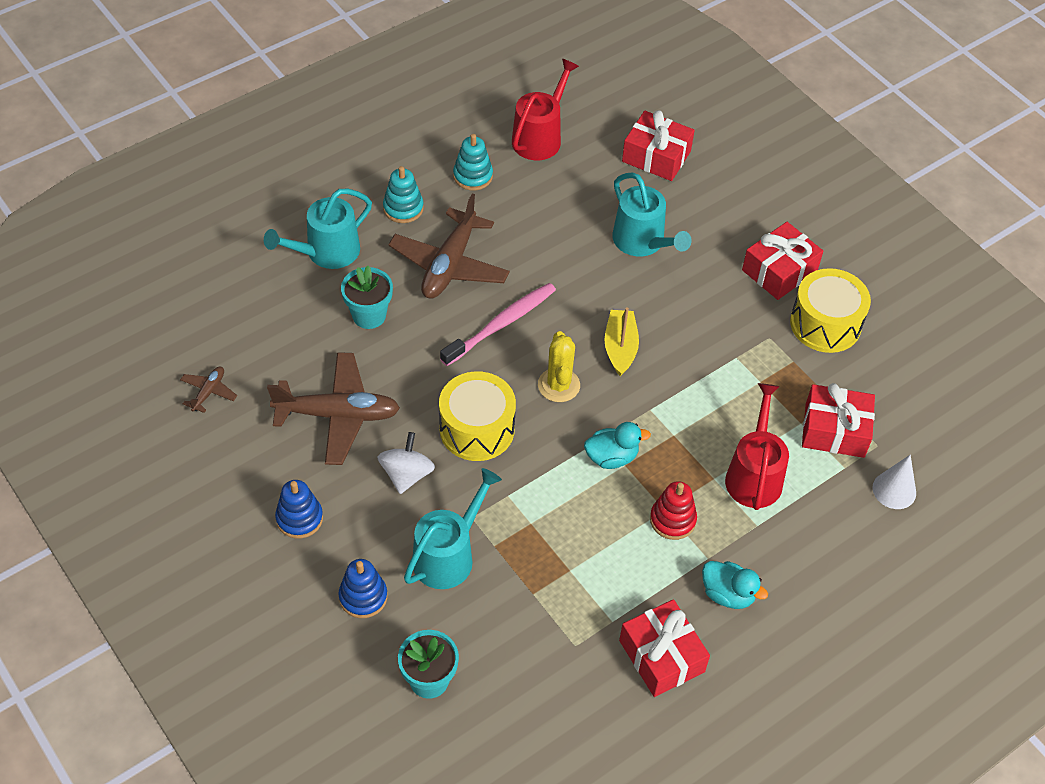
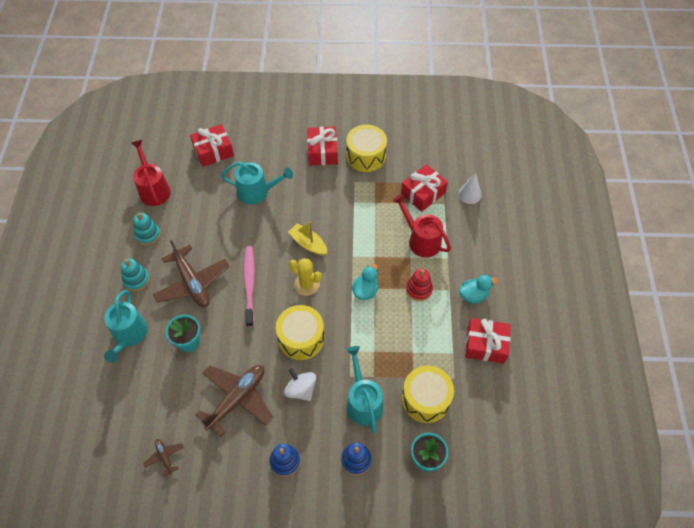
camera: 50 degrees left, 5 degrees up
none -> yellow drum [402,366,454,423]

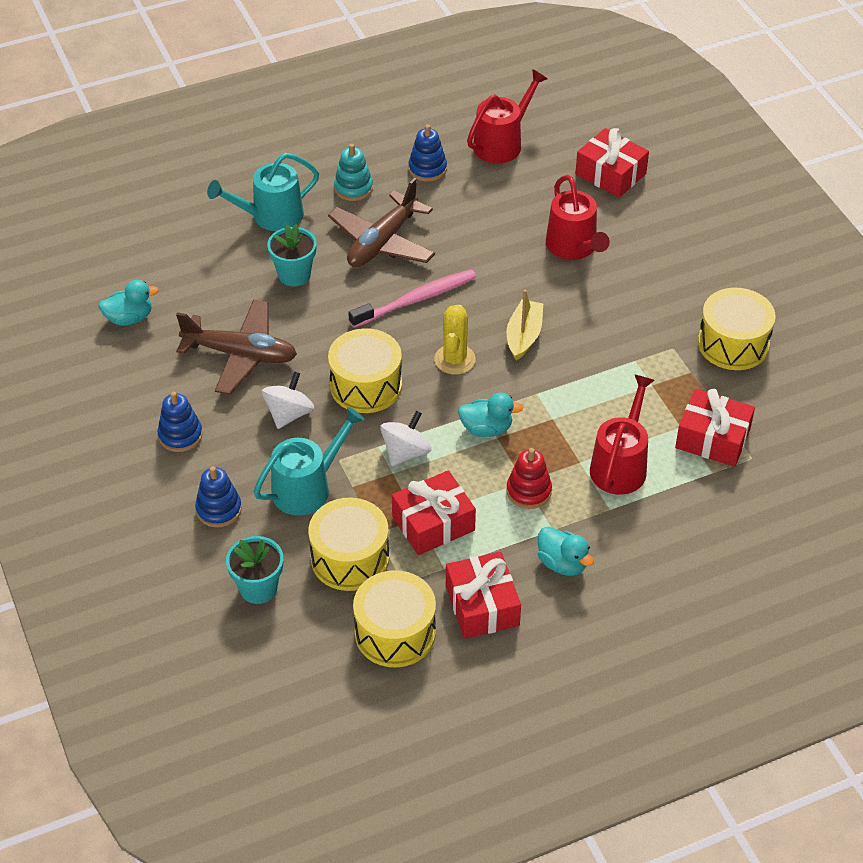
camera: 65 degrees right, 10 degrees down
turquoise stacking toy [133,213,161,245] -> blue stacking toy [408,124,447,182]
brown plane [143,439,184,477] -> turquoise duck [98,280,159,326]
turquoise watering can [221,162,293,204] -> red watering can [546,175,610,260]
red gift [307,127,338,166] -> red gift moved to [392,470,476,555]
white cone [458,173,482,204] -> none
none -> yellow drum [353,570,436,668]
none -> white spinning top [380,411,431,466]

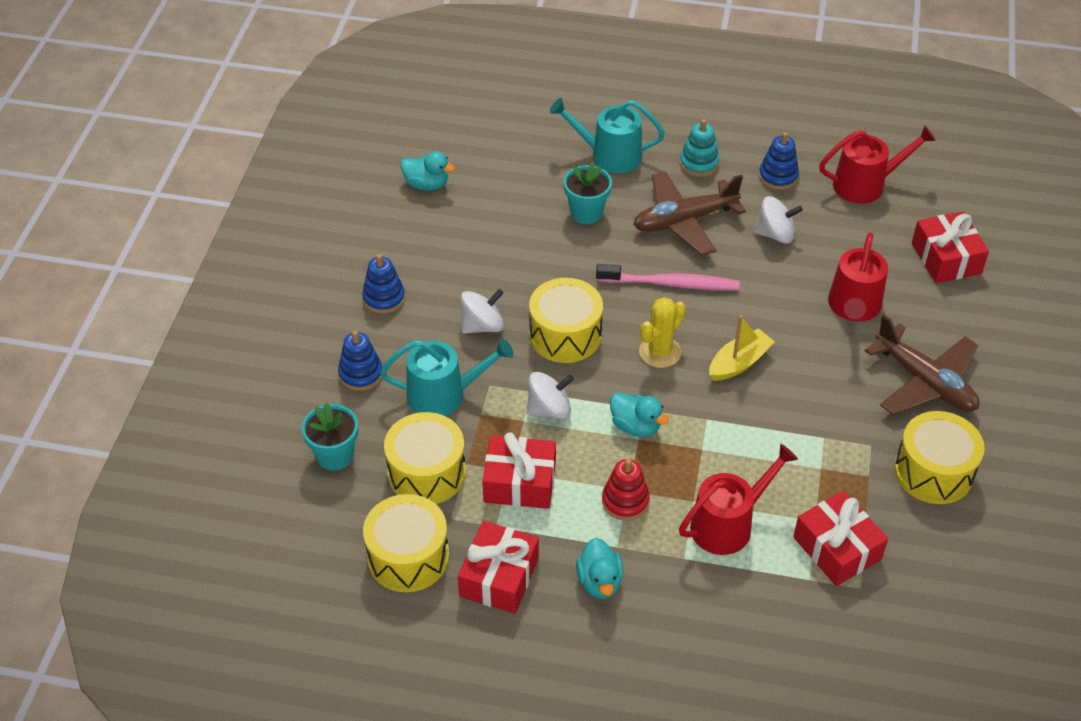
camera: 35 degrees right, 0 degrees up
brown plane [176,300,297,395] -> brown plane moved to [865,315,980,415]
none -> white spinning top [754,196,803,244]

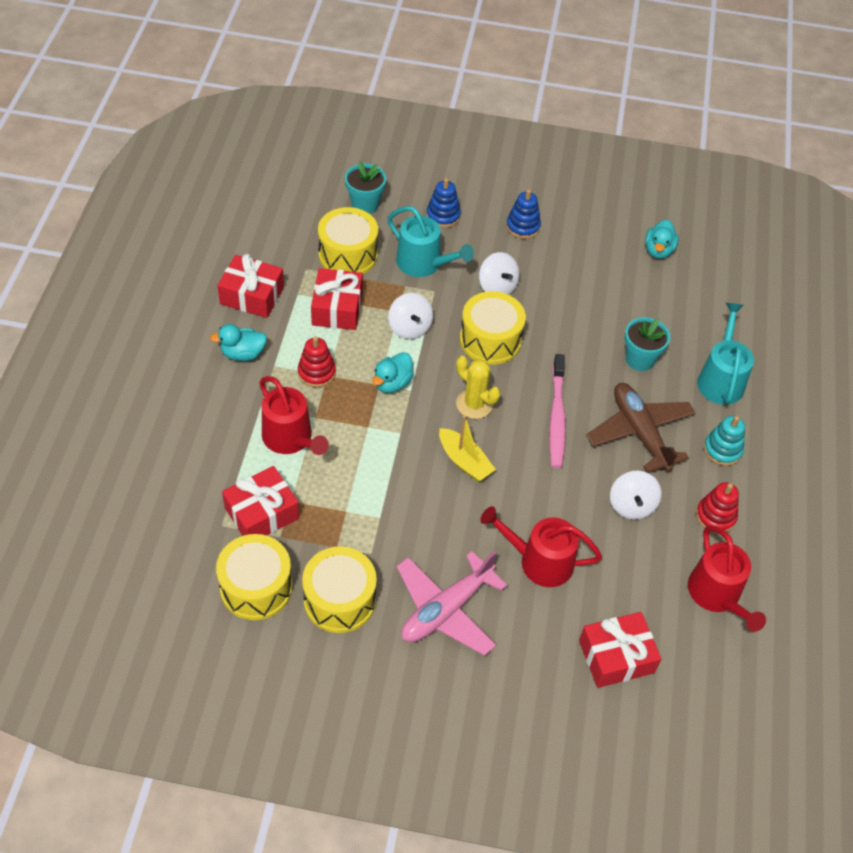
camera: 85 degrees right, 5 degrees up
yellow drum [363,494,449,592] -> yellow drum moved to [216,534,293,620]
turquoise watering can [380,339,514,416] -> turquoise watering can turned 45 degrees counterclockwise [387,206,474,277]
blue stacking toy [759,132,799,190] -> red stacking toy [696,482,739,533]
brown plane [865,315,980,415] -> pink plane [396,551,507,656]

